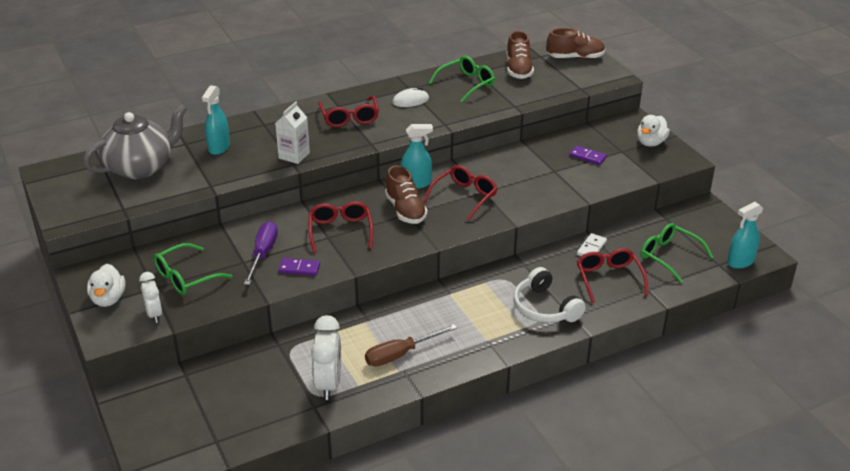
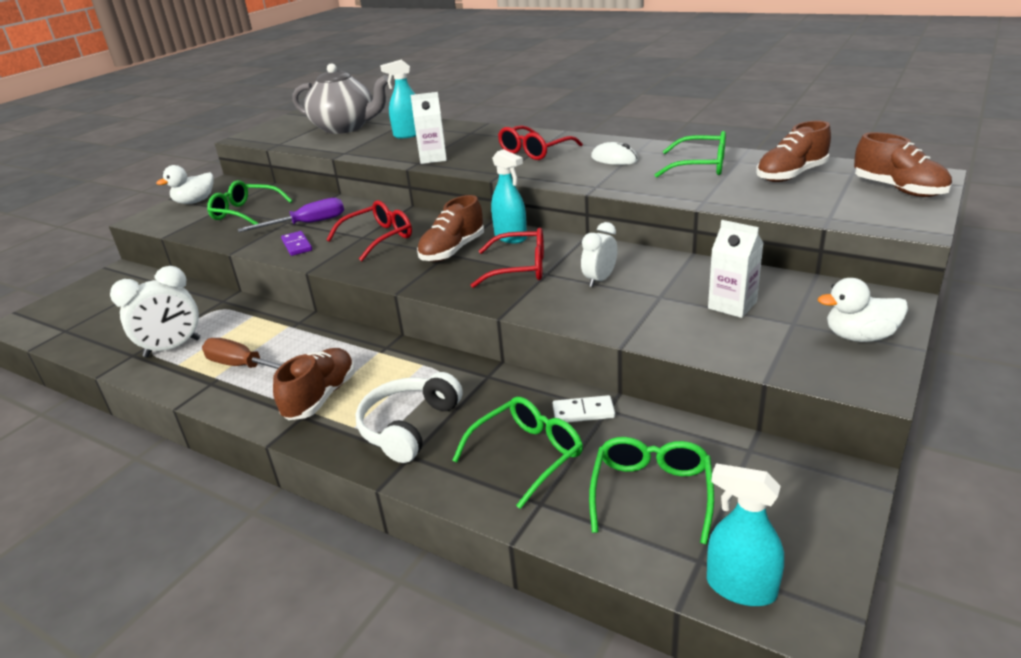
camera: 60 degrees right, 5 degrees down
white clock [139,272,162,323] -> white clock moved to [581,222,618,287]
purple domino [570,146,607,165] -> white carton [708,220,764,318]
red glasses [577,248,648,303] -> green glasses [452,397,583,509]
none -> brown shoe [273,348,355,420]

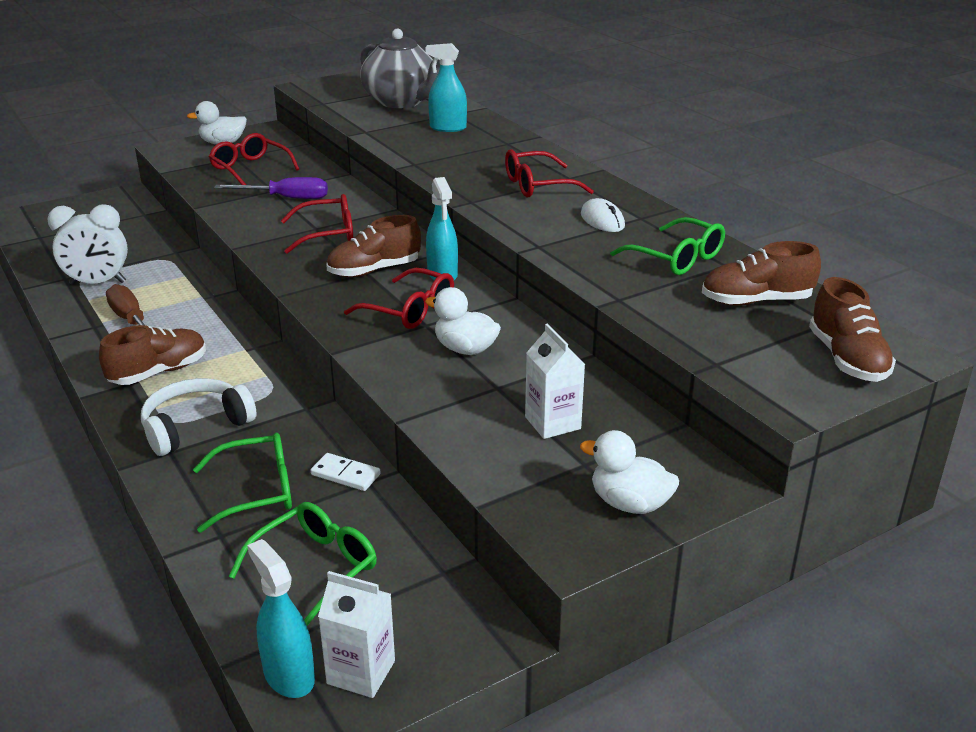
camera: 25 degrees right, 0 degrees up
green glasses [207,180,292,225] -> red glasses [209,133,299,185]
purple domino [281,231,312,256] -> none
white carton [410,92,447,164] -> white carton moved to [318,571,395,698]
white clock [581,222,618,287] -> white duck [425,287,501,355]

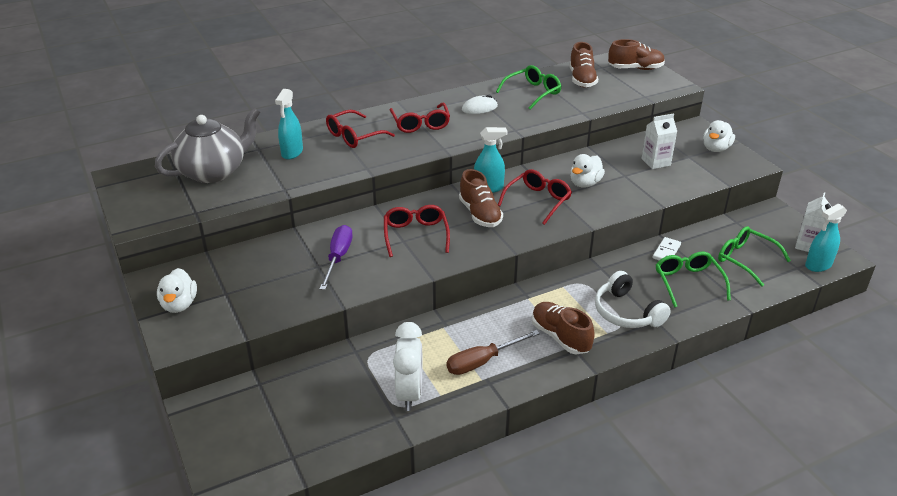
camera: 85 degrees left, 5 degrees up
red glasses [209,133,299,185] -> red glasses moved to [326,110,395,148]

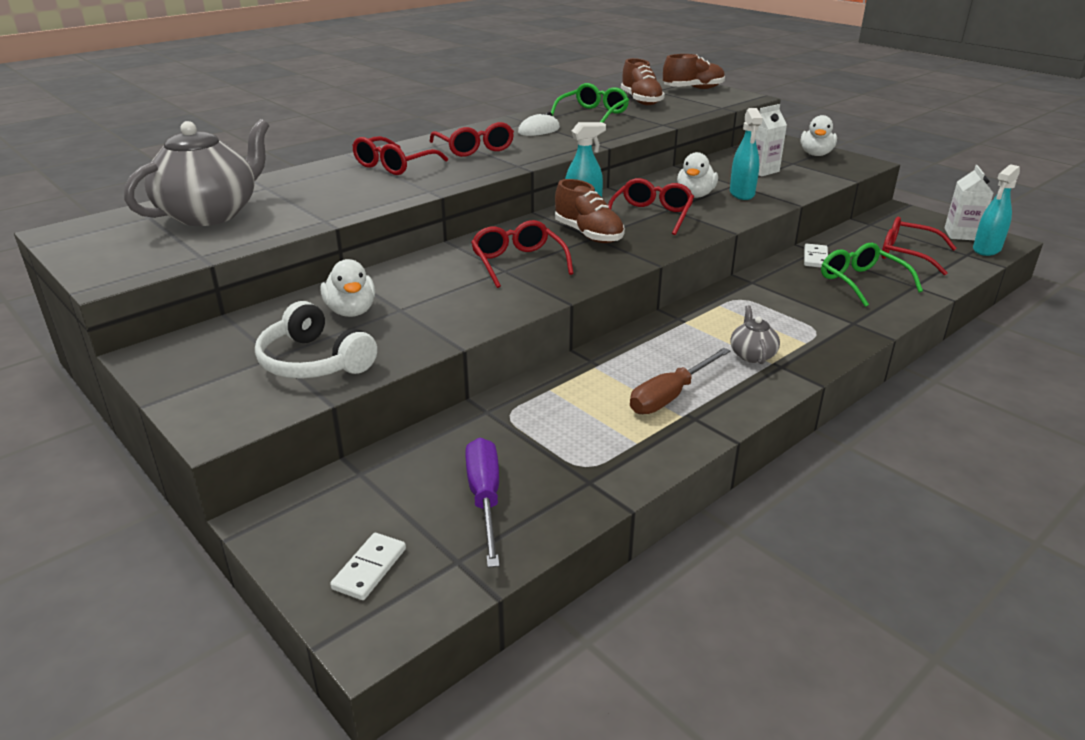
camera: 15 degrees left, 5 degrees down
white duck [157,268,197,313] -> white duck moved to [321,259,375,317]
turquoise spray bottle [275,89,303,159] -> turquoise spray bottle moved to [730,108,763,200]
purple screwdriver [320,225,353,290] -> purple screwdriver moved to [465,438,500,568]
white clock [393,322,422,411] -> none
brown shoe [532,302,595,354] -> grey teapot [730,305,780,364]
white headphones [595,271,671,328] -> white headphones moved to [255,301,377,379]
green glasses [718,226,791,287] -> red glasses [881,217,957,275]
none -> white domino [330,533,406,600]

